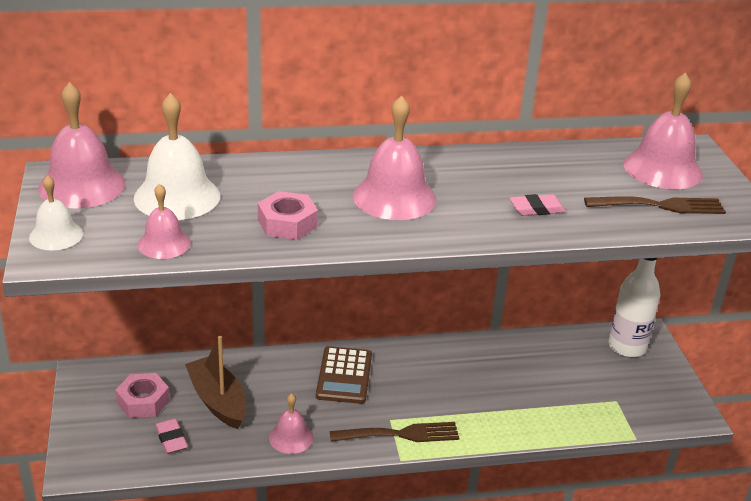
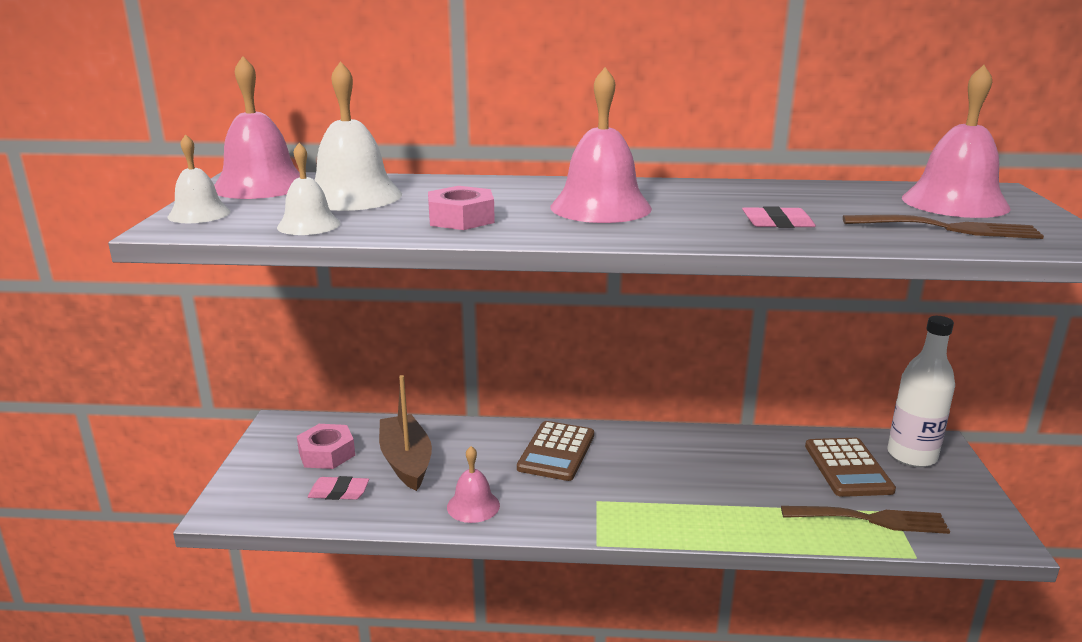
camera: 15 degrees right, 10 degrees down
pink bell [137,184,191,259] -> white bell [277,143,341,235]
pink eraser [155,418,188,454] -> pink eraser turned 75 degrees counterclockwise [308,476,369,500]
brown fork [330,422,459,442] -> brown fork moved to [781,506,950,534]
none -> brown calculator [805,438,896,497]

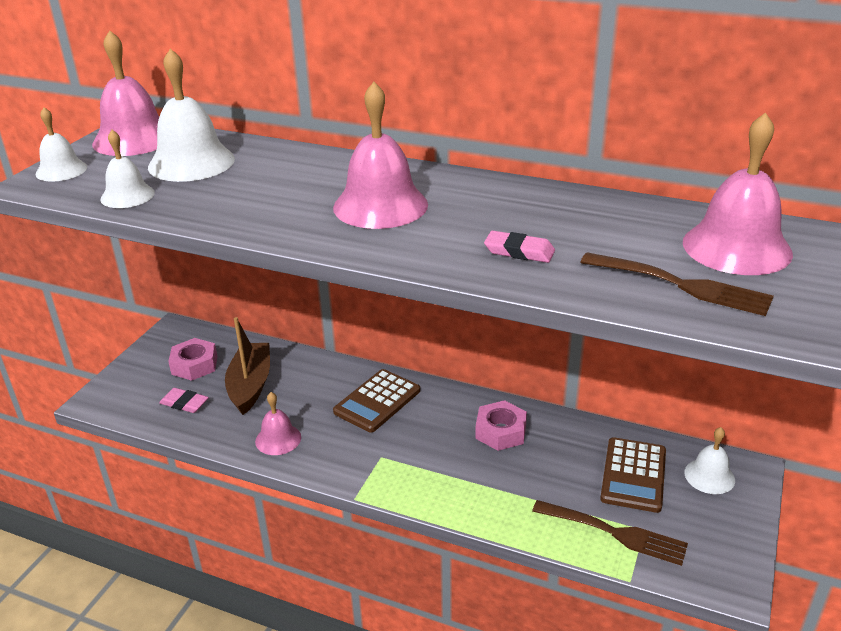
camera: 20 degrees right, 10 degrees up
pink nut [428,186,495,230] -> pink nut moved to [475,400,527,451]
white bottle [888,316,955,467] -> white bell [684,427,735,494]

